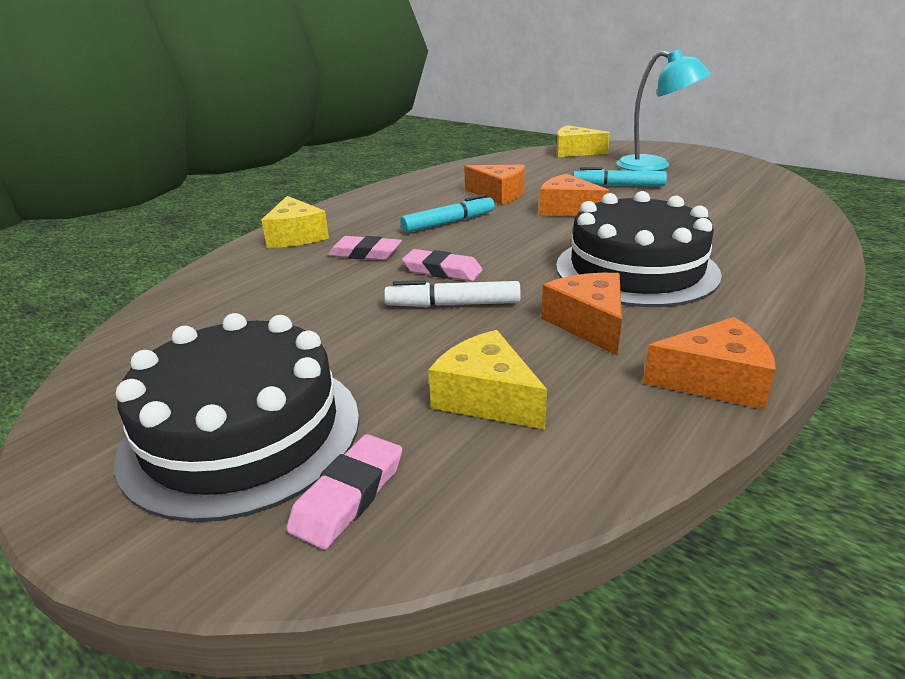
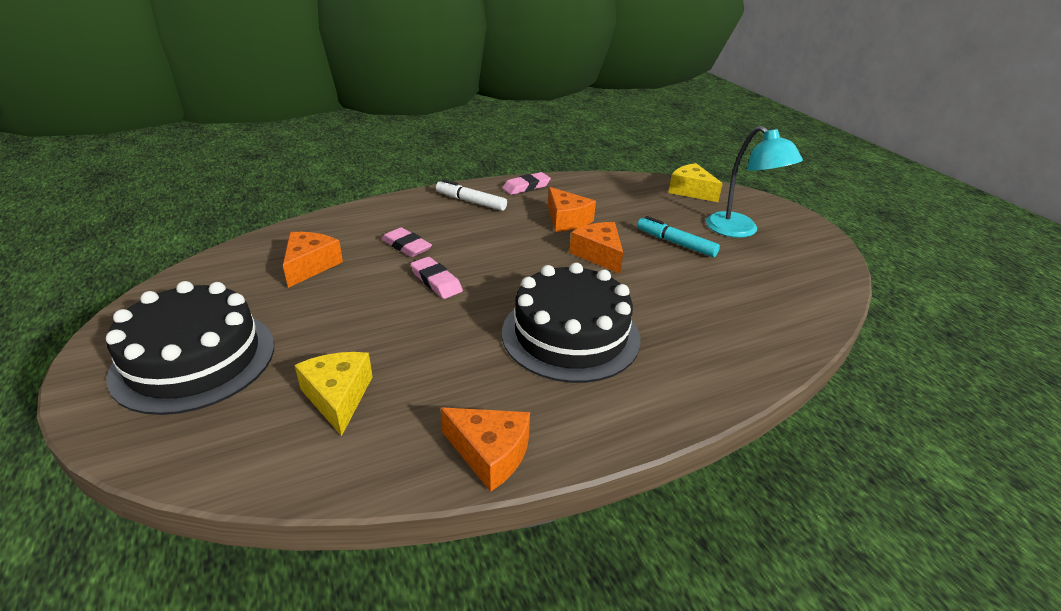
camera: 25 degrees right, 5 degrees up
yellow cheese [261,196,329,248] -> none
pink eraser [286,434,402,550] -> pink eraser moved to [502,172,551,195]
white marker [384,280,521,307] -> white marker moved to [436,179,507,211]
turquoise marker [400,194,495,233] -> none
orange cheese [541,273,622,355] -> orange cheese moved to [283,232,343,288]

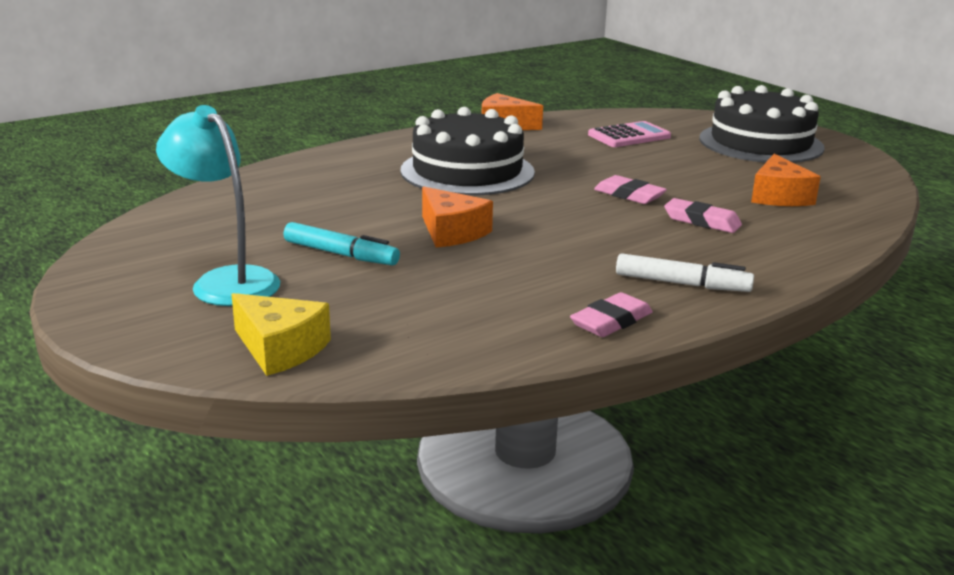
camera: 170 degrees right, 10 degrees down
yellow cheese [294,352,373,436] -> pink calculator [588,121,671,147]
orange cheese [548,187,596,232] -> none

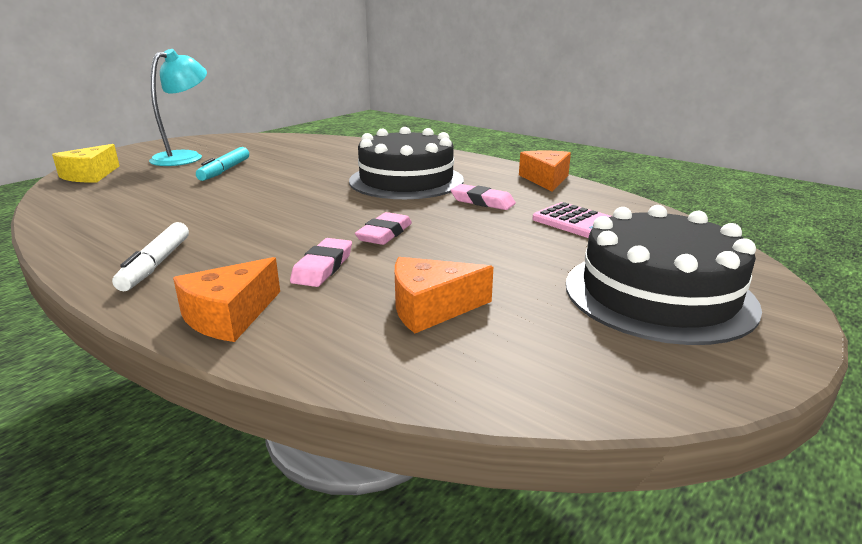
camera: 75 degrees right, 0 degrees up
orange cheese [422,187,493,247] -> orange cheese moved to [173,257,280,342]
pink eraser [570,292,653,337] -> pink eraser moved to [451,184,516,210]

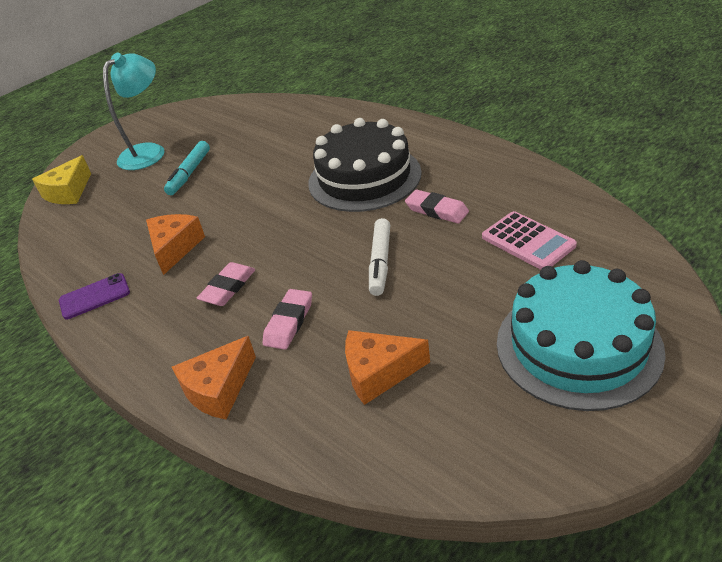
camera: 10 degrees right, 15 degrees up
white marker [112,222,189,291] -> white marker moved to [369,218,390,296]
pink eraser [355,212,412,245] -> pink eraser moved to [197,262,255,306]
orange cheese [519,150,571,192] -> orange cheese moved to [146,214,205,275]
black cake [566,205,762,345] -> turquoise cake [497,260,666,411]
none -> purple phone [59,273,130,319]

